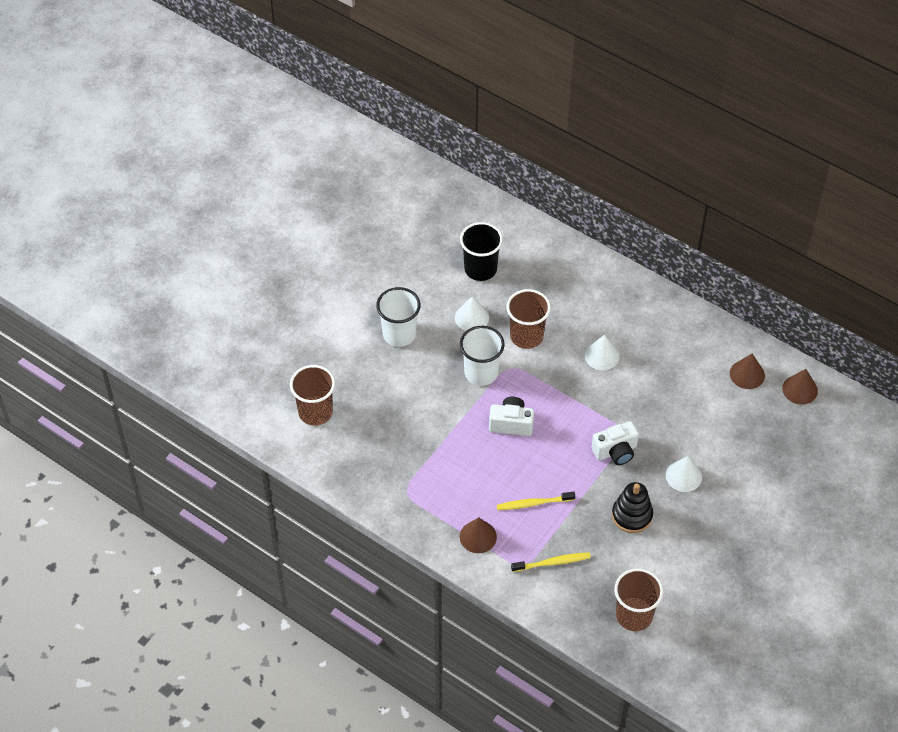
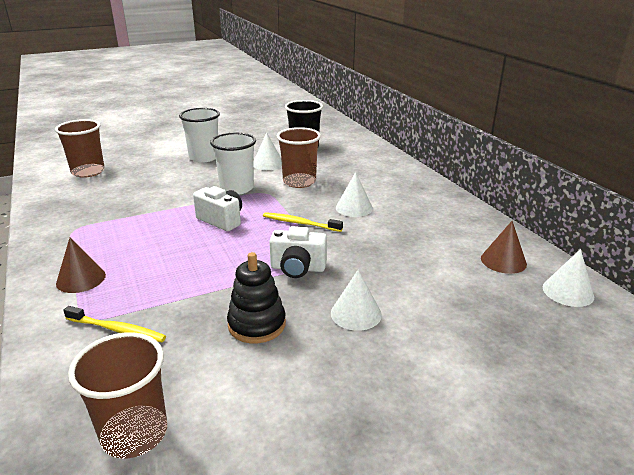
camera: 30 degrees right, 25 degrees down
yellow toothbrush [497,491,575,510] -> yellow toothbrush moved to [263,212,343,232]
brown cone [782,369,818,405] -> white cone [543,249,594,307]

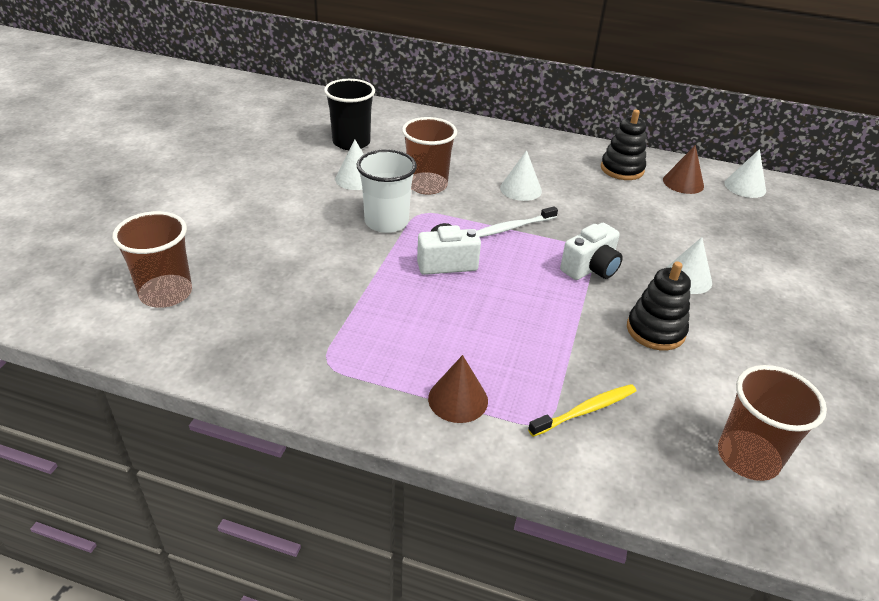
camera: 50 degrees left, 10 degrees up
white cup [179,108,220,162] -> none
yellow toothbrush [263,212,343,232] -> white toothbrush [477,206,558,237]
none -> black stacking toy [601,110,646,180]

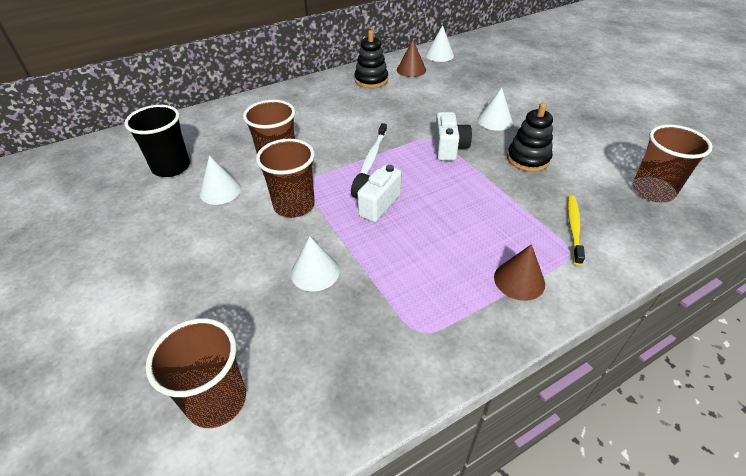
camera: 45 degrees left, 5 degrees up
white cup [357,149,417,233] -> brown cup [256,139,315,218]
white cone [500,150,542,201] -> white cone moved to [291,236,340,292]

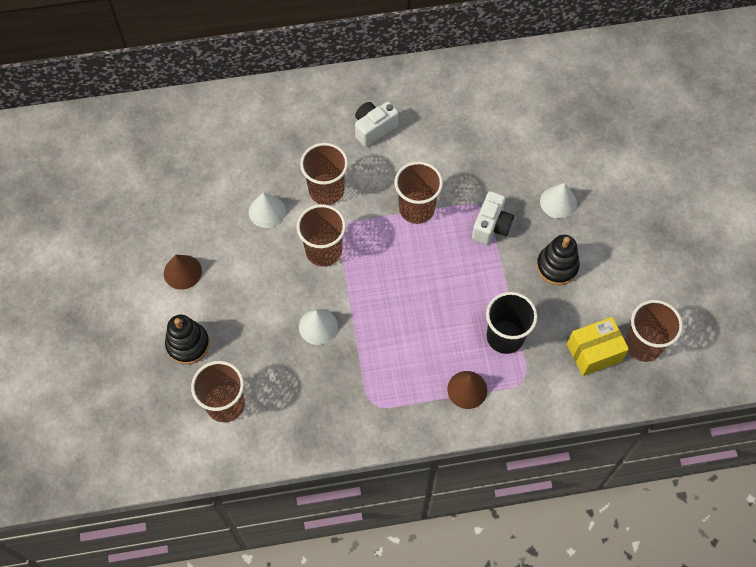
camera: 20 degrees right, 20 degrees up
black cup [124,105,190,177] -> black cup moved to [486,292,538,354]
white camera [351,165,401,222] -> white camera moved to [355,101,399,147]
black stacking toy [354,30,388,88] -> black stacking toy moved to [165,315,210,364]
white toothbrush [360,123,387,174] -> brown cup [395,161,443,224]
brown cone [397,40,426,77] -> brown cone moved to [164,255,202,290]
white cone [426,25,454,62] -> none
yellow toothbrush [567,195,585,265] -> none
none -> yellow box [567,317,629,376]

